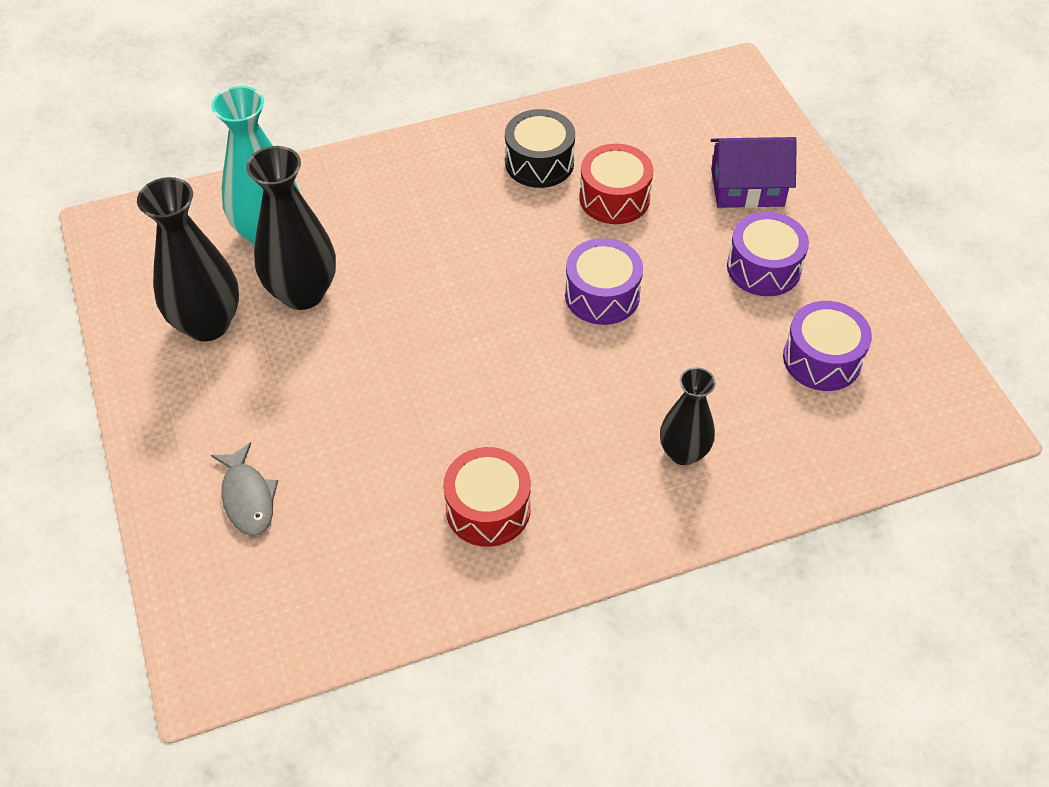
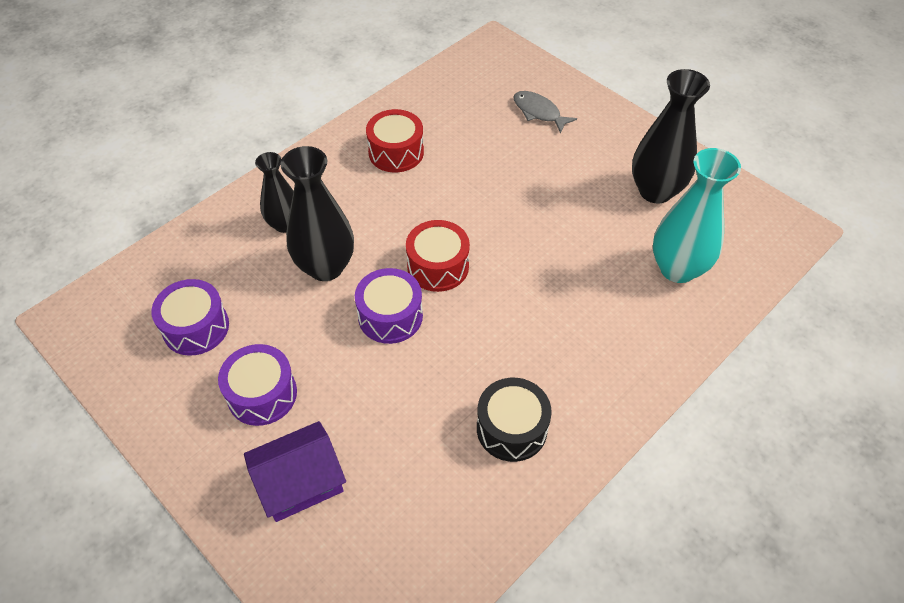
camera: 155 degrees right, 0 degrees up
black vase [246,146,336,310] -> black vase moved to [281,146,354,281]
red drum [579,144,653,224] -> red drum moved to [406,220,470,292]

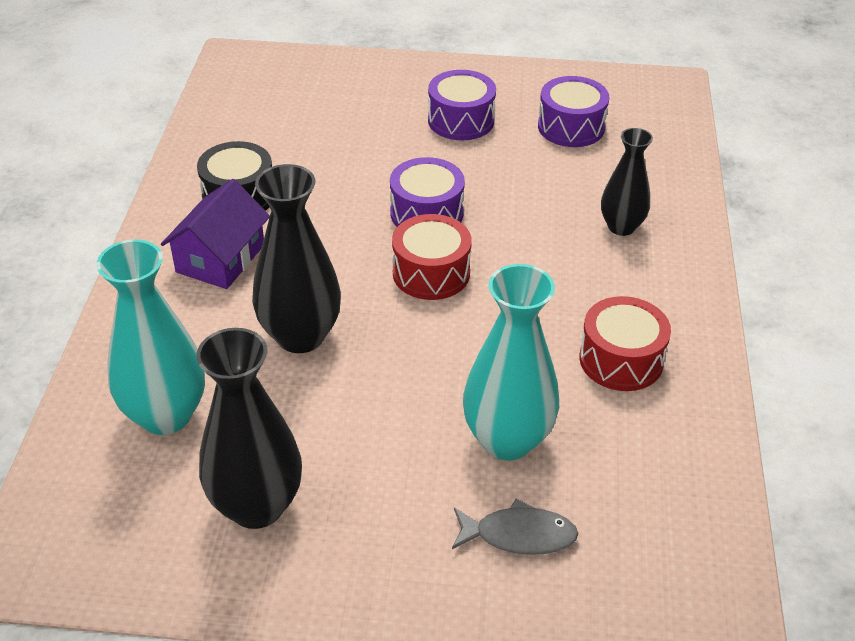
camera: 140 degrees right, 10 degrees down
purple house [244,421,346,522] -> purple house moved to [161,179,270,289]
black vase [281,146,354,281] -> black vase moved to [252,164,341,353]
none -> turquoise vase [463,264,559,460]

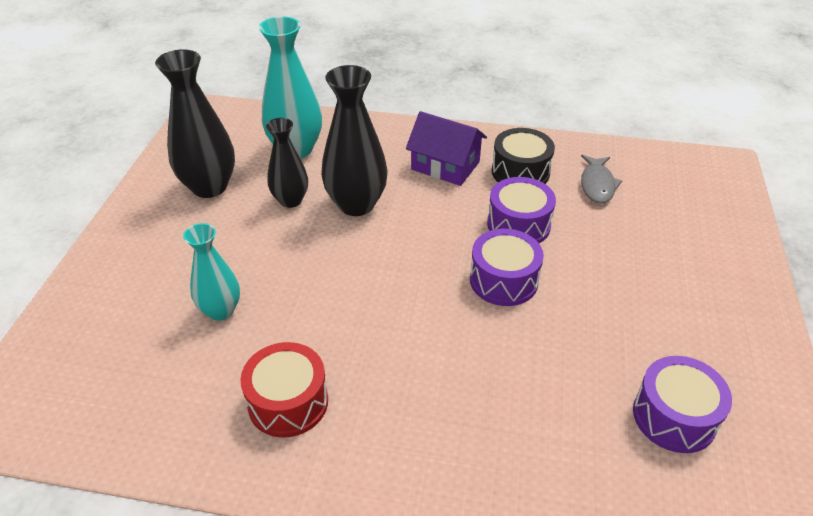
camera: 95 degrees right, 0 degrees up
red drum [392,214,472,300] -> none
purple drum [428,70,496,140] -> purple drum moved to [487,177,556,243]
grey fish [452,499,578,555] -> grey fish moved to [581,155,622,204]
turquoise vase [463,264,559,460] -> turquoise vase [183,223,240,321], size x0.63
black vase [601,128,653,236] -> black vase moved to [266,118,308,208]

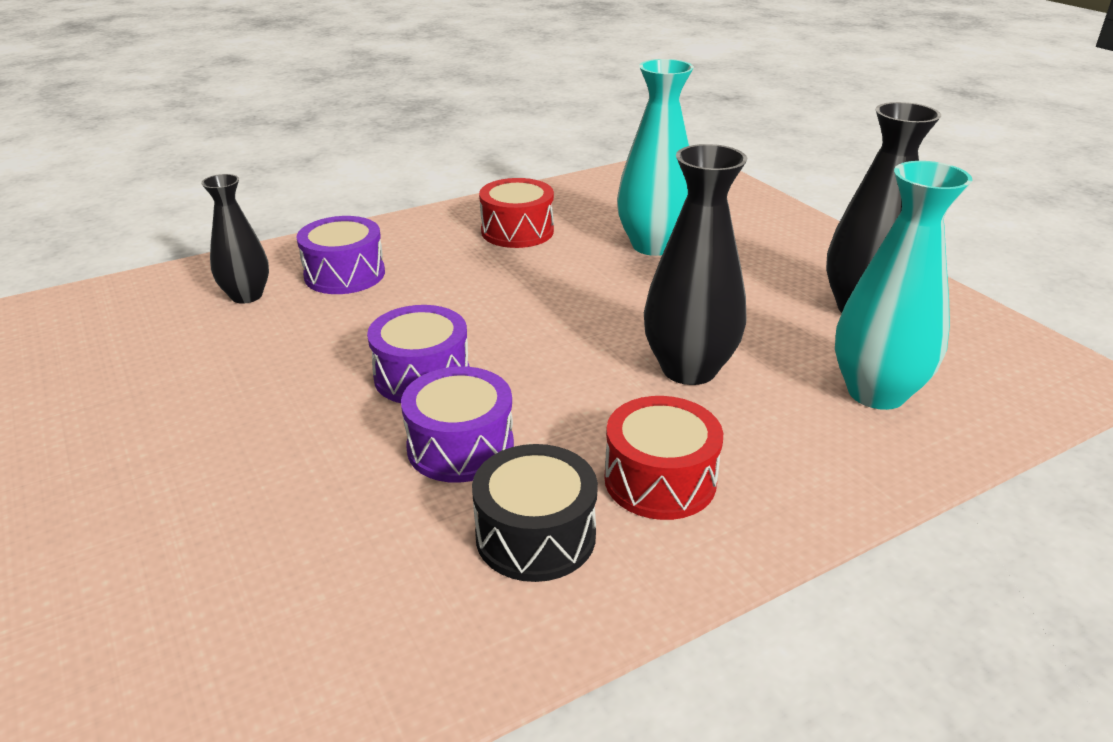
camera: 140 degrees right, 10 degrees down
turquoise vase [183,223,240,321] -> turquoise vase [617,59,694,256], size x1.60
black vase [266,118,308,208] -> black vase moved to [201,174,269,304]
purple house [406,111,487,186] -> red drum [605,396,723,520]
grey fish [581,155,622,204] -> none
purple drum [633,356,732,453] -> purple drum moved to [297,216,385,294]

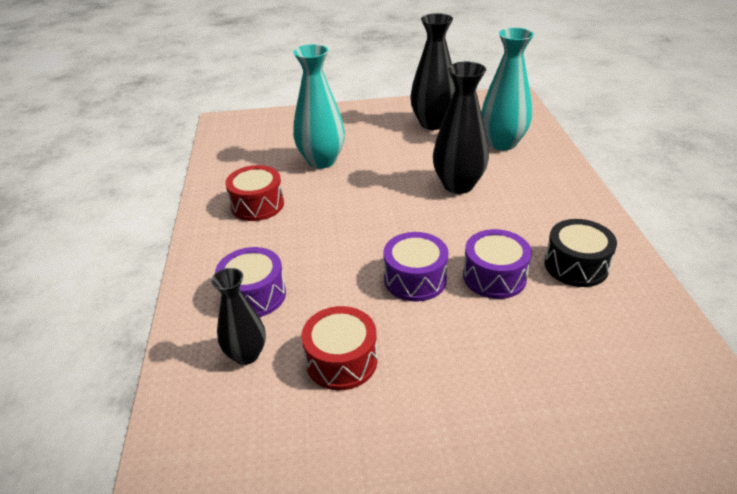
camera: 65 degrees left, 5 degrees up
red drum [605,396,723,520] -> red drum moved to [301,306,377,390]

